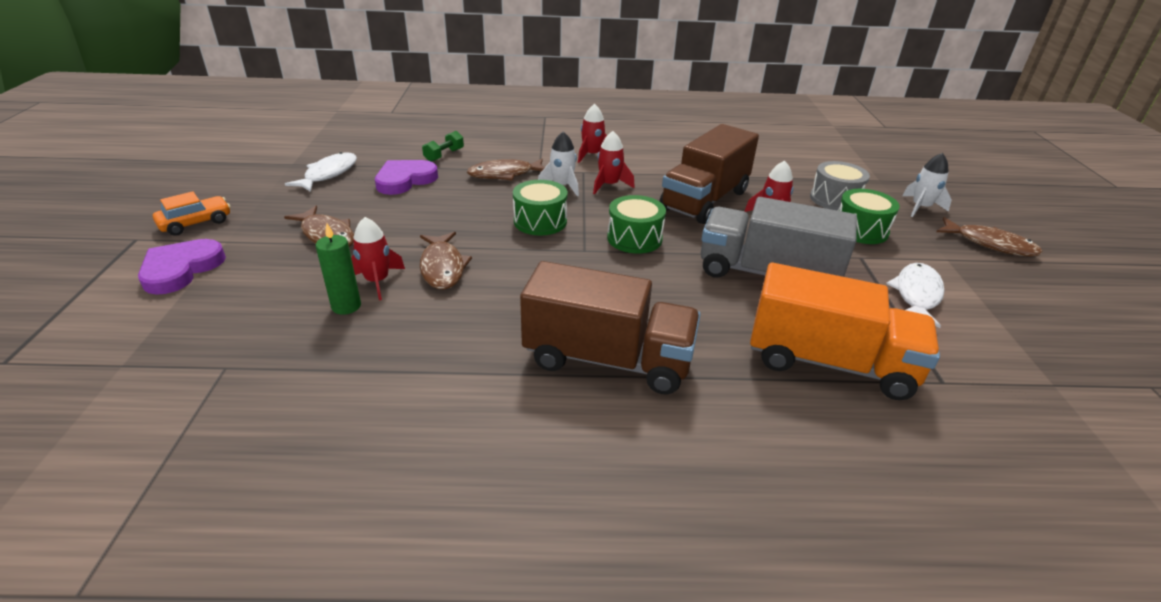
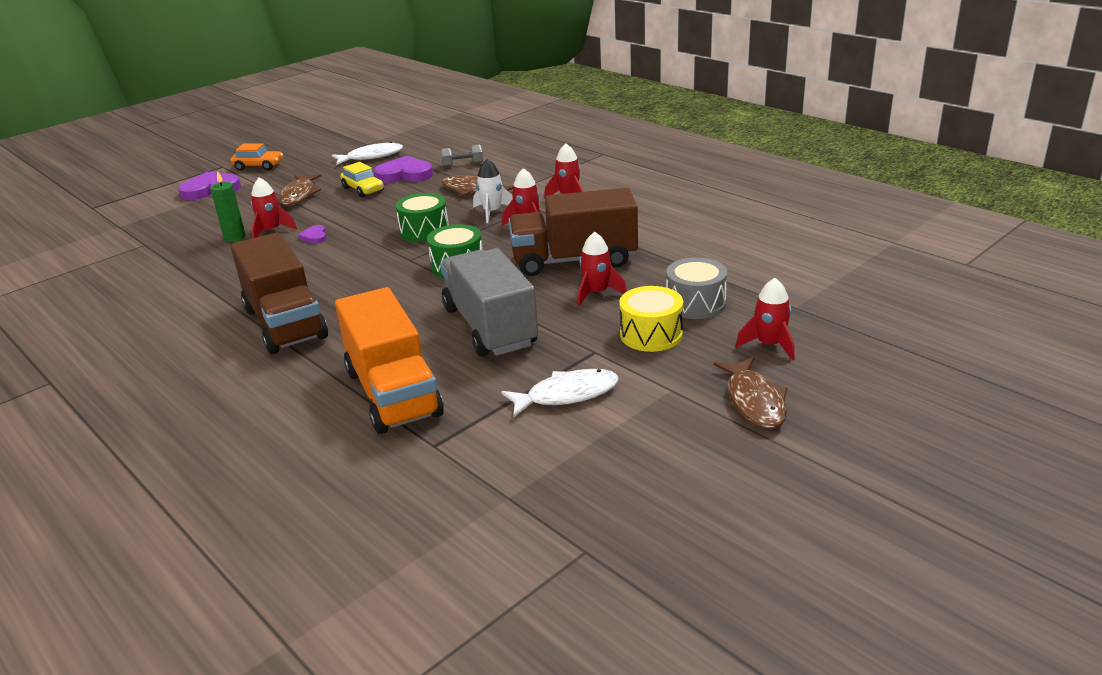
camera: 50 degrees right, 5 degrees down
brown fish [420,232,472,290] -> purple heart [298,225,327,243]
green dumbbell [422,131,464,162] -> grey dumbbell [441,145,483,167]
green drum [838,189,900,244] -> yellow drum [619,286,683,352]
white rocket [903,153,952,217] -> red rocket [736,278,795,361]
none -> yellow car [340,162,384,197]

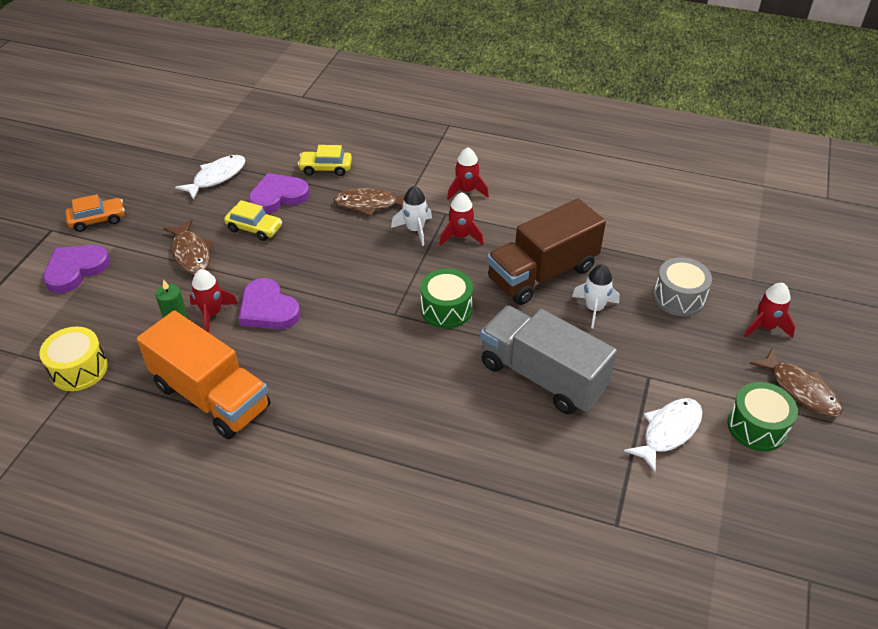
camera: 30 degrees left, 15 degrees up
brown truck [231,232,328,354] -> none
purple heart [298,225,327,243] -> purple heart [238,278,300,329], size x2.03
orange truck [335,287,444,434] -> orange truck moved to [137,310,270,439]
green drum [395,193,449,242] -> green drum moved to [727,382,798,451]
grey dumbbell [441,145,483,167] -> yellow car [298,145,352,176]
red rocket [577,232,627,306] -> white rocket [572,264,620,328]
yellow drum [619,286,683,352] -> yellow drum moved to [40,326,108,391]

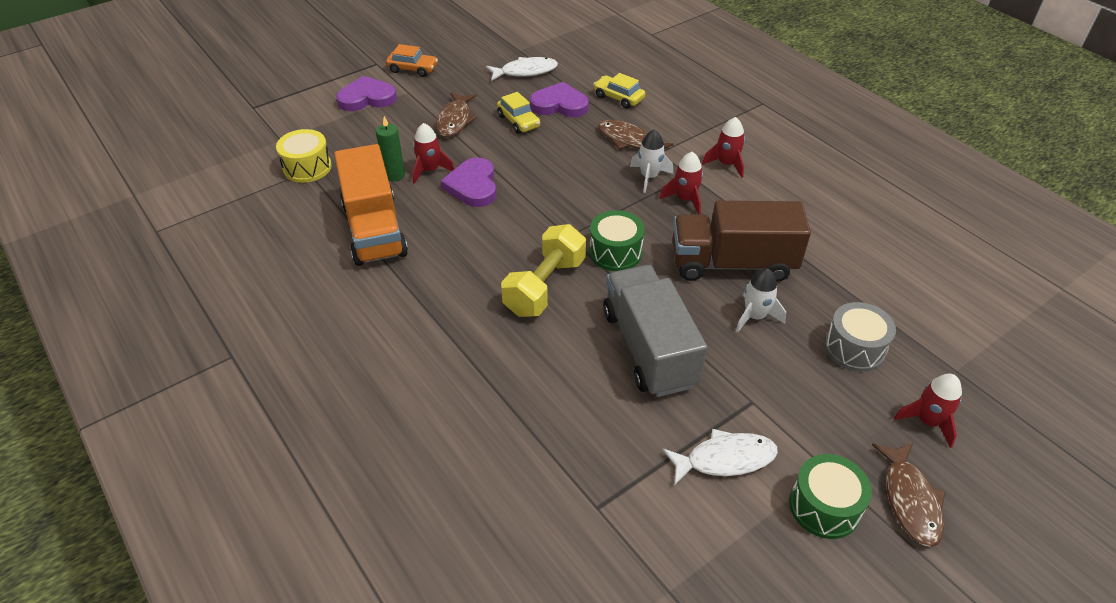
camera: 35 degrees right, 0 degrees up
none -> yellow dumbbell [501,224,586,317]

